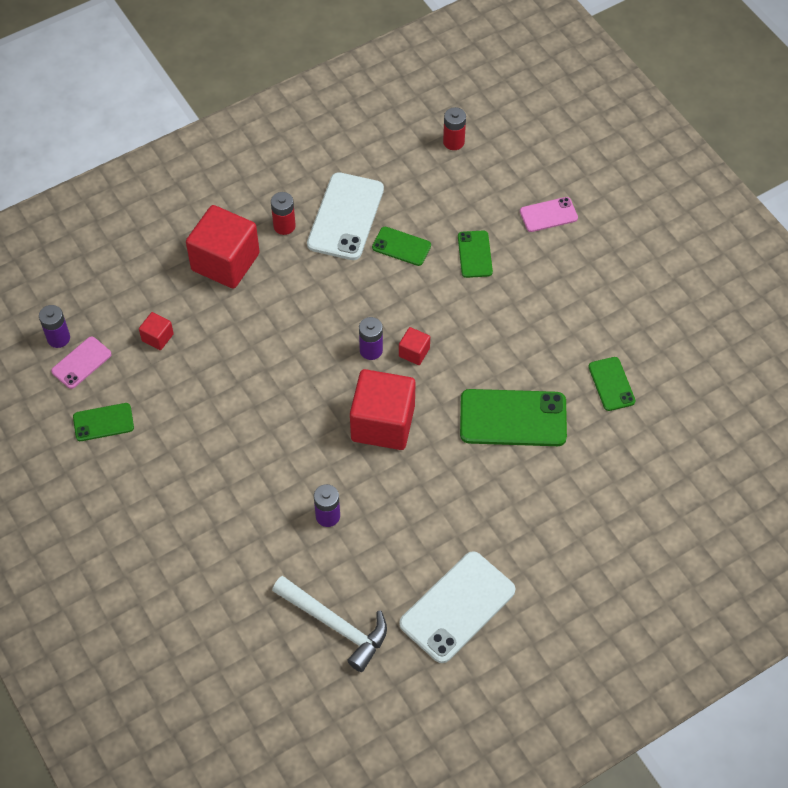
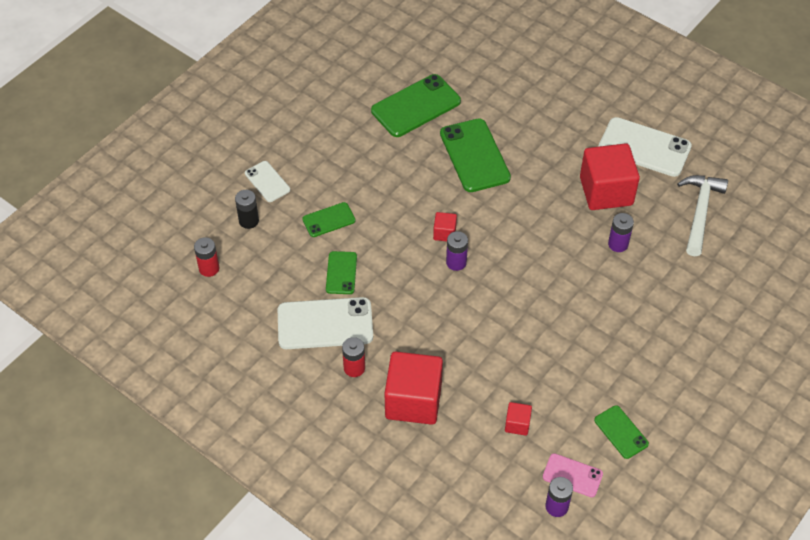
camera: 110 degrees left, 5 degrees down
red cube [350,369,415,450] -> red cube moved to [580,143,640,210]
pink phone [520,197,578,232] -> white phone [245,161,290,202]
green phone [588,357,635,411] -> green phone [371,74,461,137], size x1.82
none -> black battery [235,190,259,229]

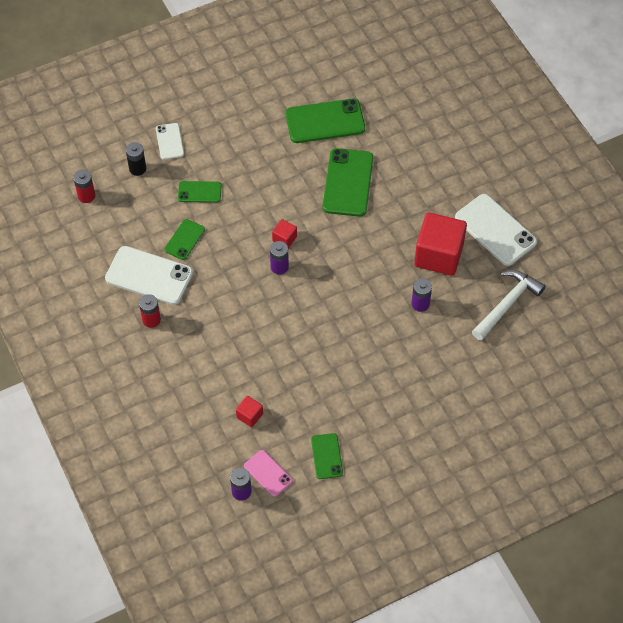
camera: 25 degrees right, 5 degrees up
red cube [384,351,443,425] -> none

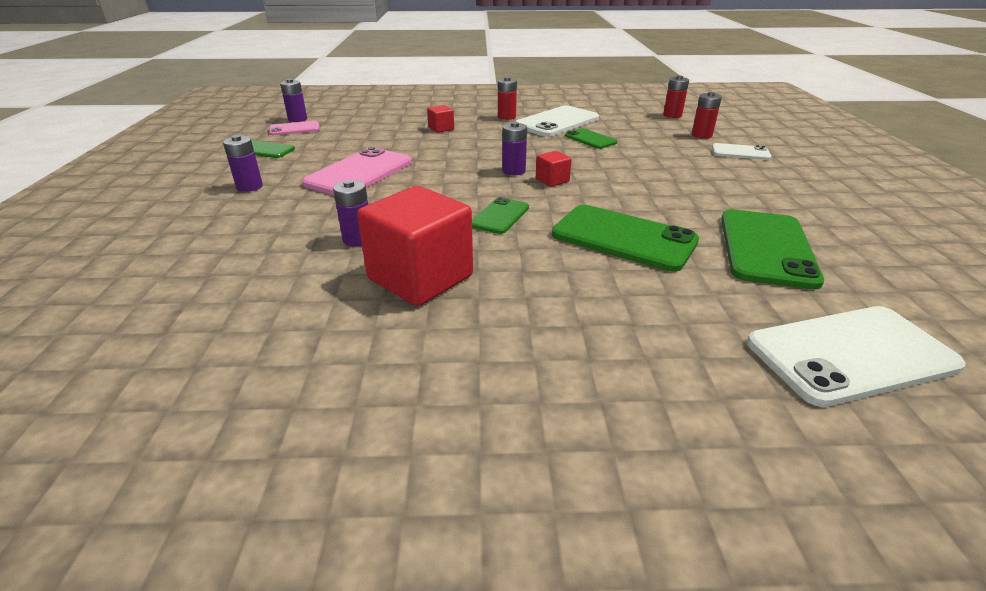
camera: 115 degrees right, 25 degrees down
black battery [126,142,146,176] -> red battery [692,92,722,139]
green phone [178,181,222,203] -> green phone moved to [472,197,529,234]
red cube [236,396,263,427] -> red cube moved to [427,105,454,133]
white phone [455,194,537,266] -> white phone moved to [747,306,966,407]
white hammer [472,270,545,340] -> none
none -> purple battery [223,135,263,192]
none -> pink phone [302,147,412,195]

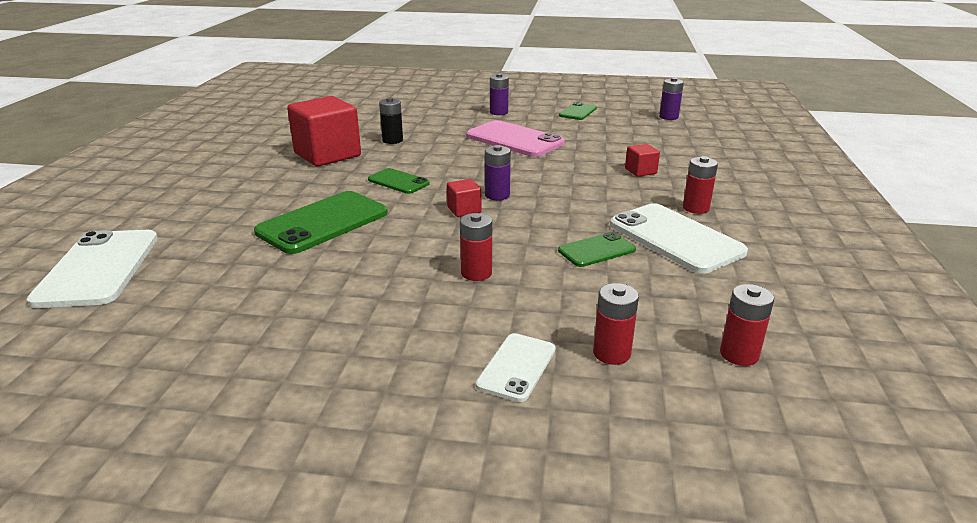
camera: 100 degrees right, 5 degrees down
pink phone [269,121,320,135] -> none
purple battery [333,180,368,246] -> black battery [379,97,403,144]
green phone [721,209,824,290] -> none
none -> red battery [460,213,492,281]

